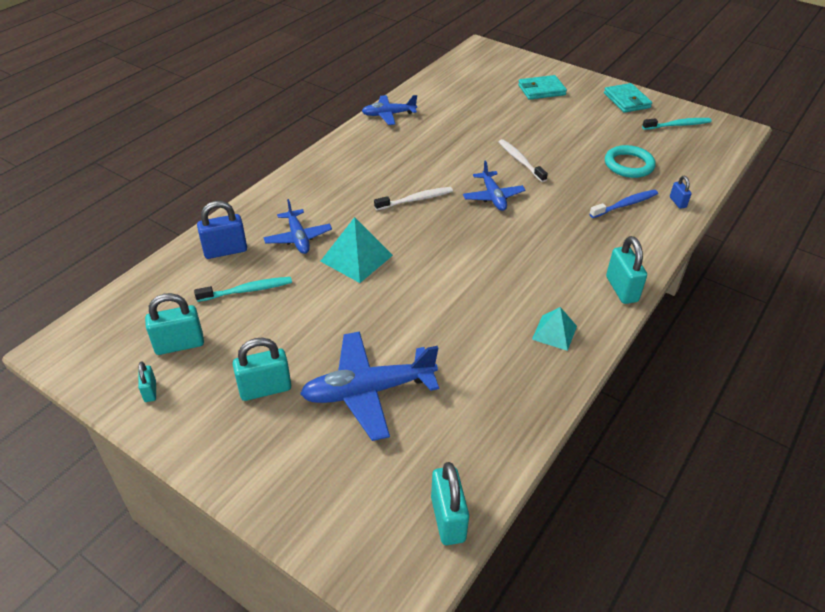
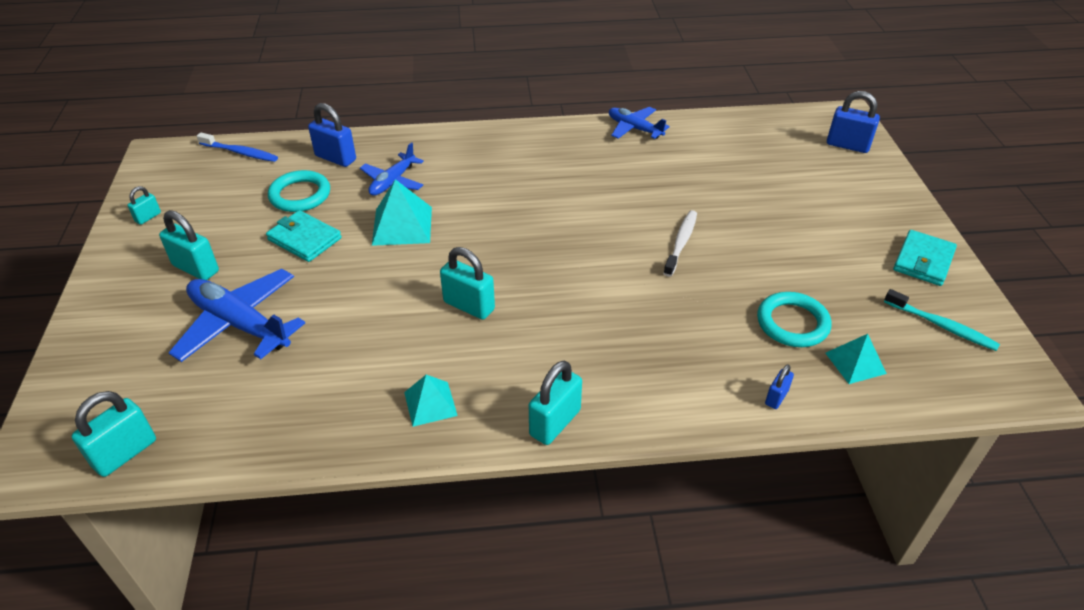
camera: 50 degrees right, 0 degrees up
turquoise padlock [145,293,204,355] -> turquoise padlock moved to [440,247,495,320]
turquoise toothbrush [194,277,292,302] -> turquoise ring [268,170,330,212]
white toothbrush [374,187,453,210] -> none
blue plane [463,160,526,211] -> none
turquoise wallet [518,75,567,100] -> turquoise wallet moved to [266,210,342,262]
blue toothbrush [589,190,658,218] -> blue toothbrush moved to [197,132,278,162]
none -> turquoise pyramid [826,334,887,384]
none -> blue padlock [827,91,880,153]

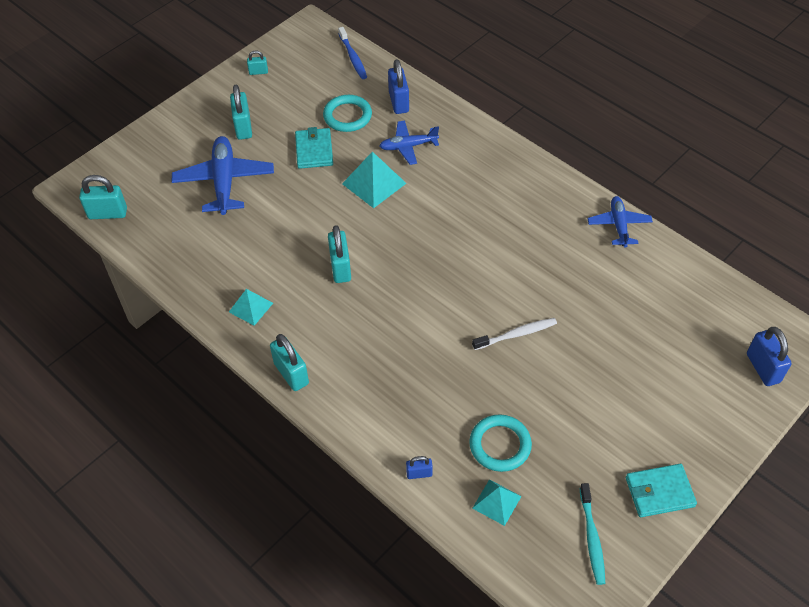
camera: 50 degrees right, 10 degrees up
turquoise padlock [529,360,582,445] -> turquoise padlock turned 60 degrees clockwise [270,334,309,391]

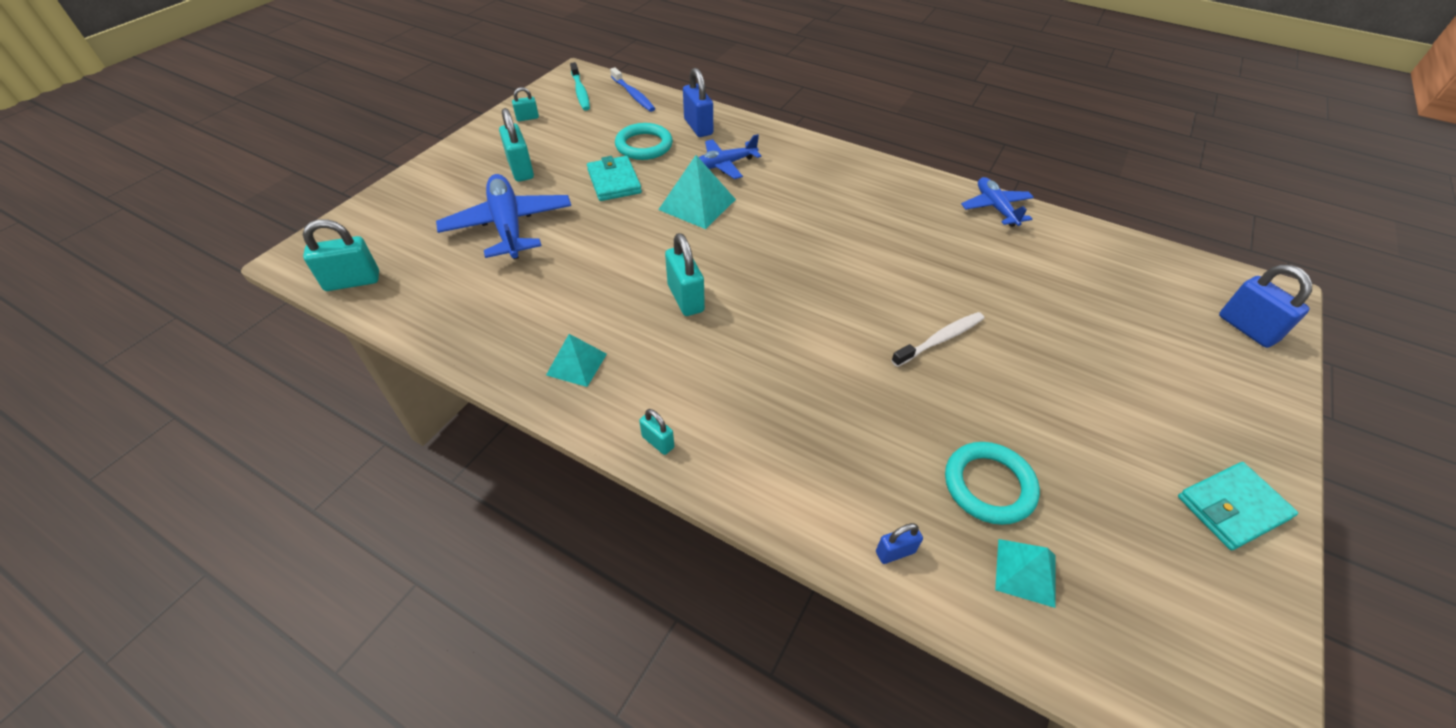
camera: 15 degrees left, 5 degrees down
turquoise padlock [270,334,309,391] -> turquoise padlock [639,409,674,455], size x0.55
turquoise toothbrush [580,483,605,585] -> turquoise toothbrush moved to [570,62,590,111]

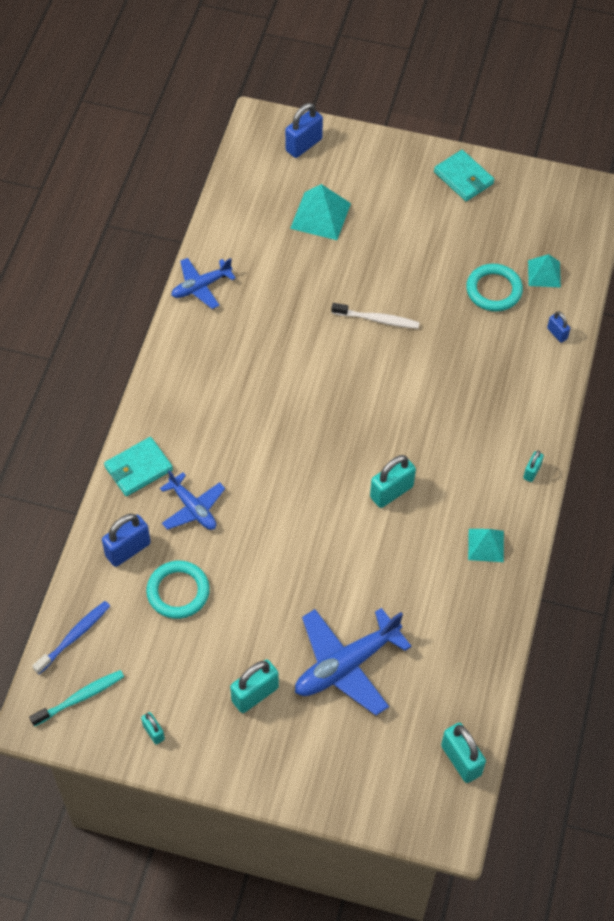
camera: 105 degrees left, 10 degrees up
turquoise wallet [587,156,642,201] -> turquoise wallet moved to [104,437,173,496]
turquoise pyramid [658,155,736,229] -> turquoise pyramid moved to [290,184,351,240]
white toothbrush [891,312,984,367] -> white toothbrush turned 150 degrees clockwise [331,303,420,329]

